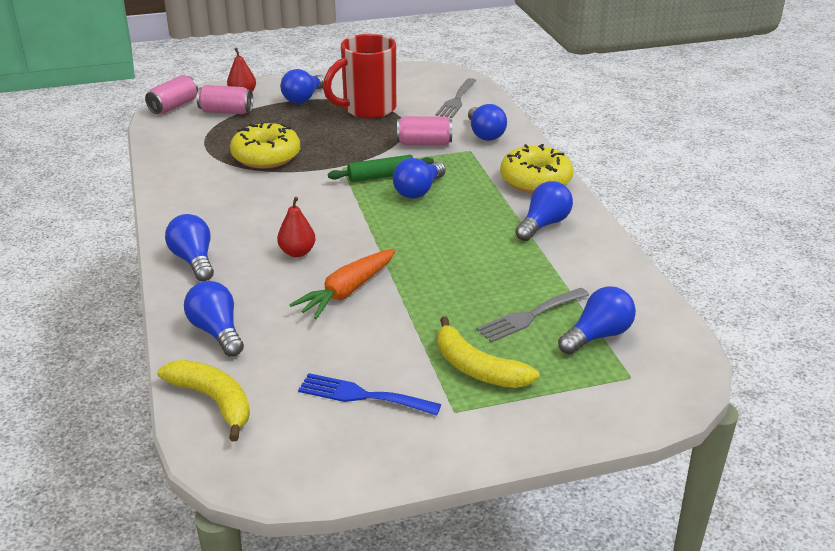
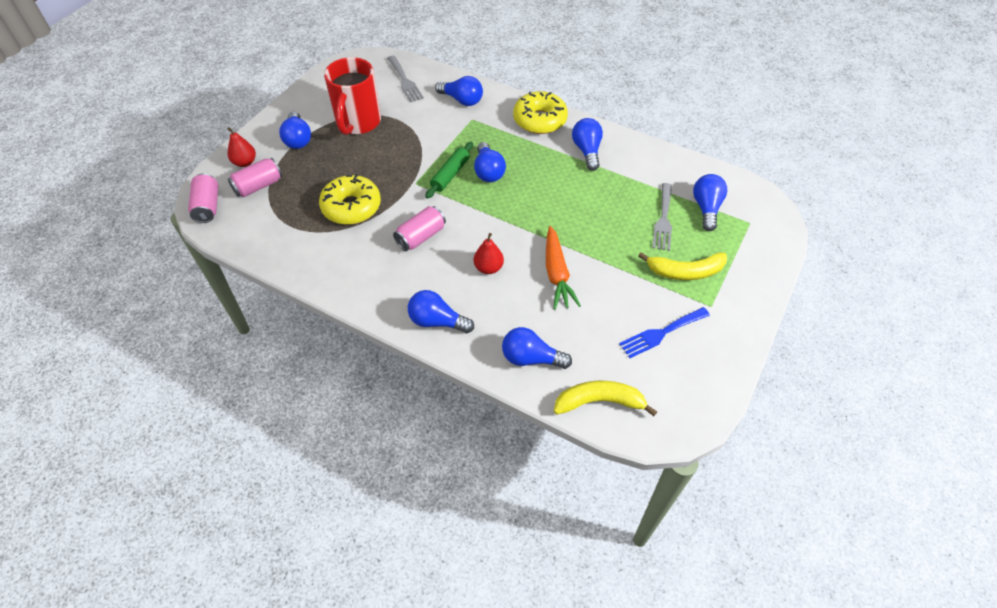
camera: 45 degrees left, 20 degrees up
pink can [397,116,452,145] -> pink can moved to [393,206,446,251]

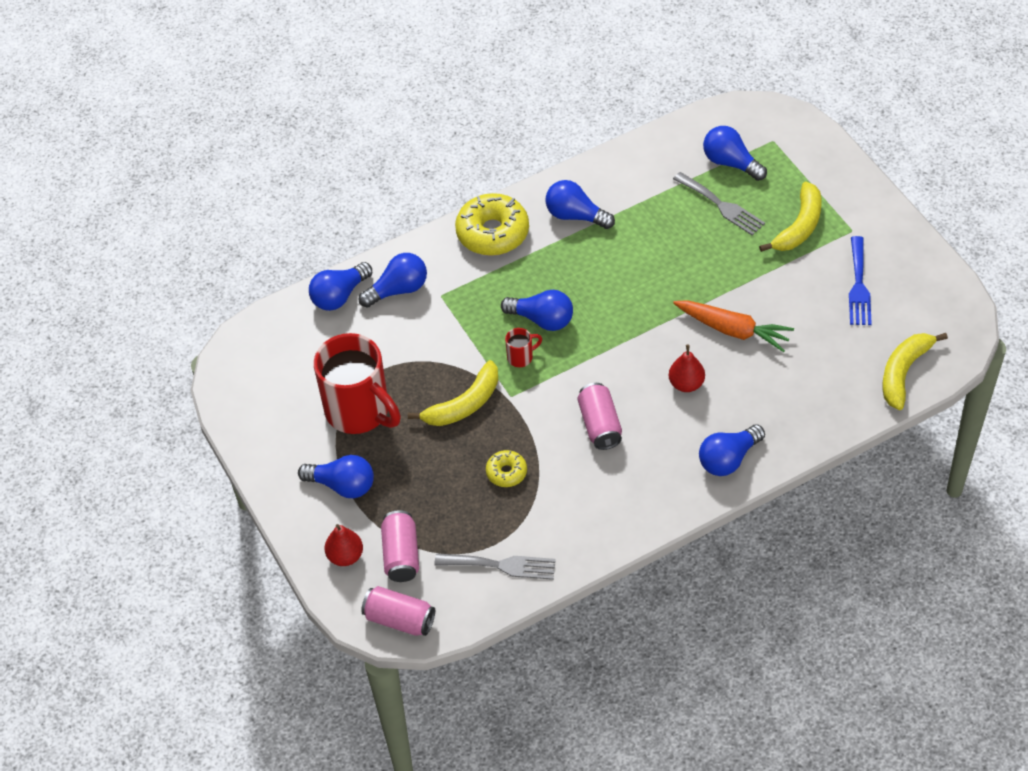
camera: 55 degrees left, 0 degrees up
yellow donut [319,174,381,225] -> yellow donut [486,450,527,487], size x0.52
grey fork [387,56,424,102] -> grey fork moved to [434,553,556,580]
green rolling pin [425,142,473,199] -> red mug [505,328,542,367]
blue light bulb [502,327,572,369] -> blue light bulb moved to [309,262,372,311]
none -> yellow banana [408,360,498,426]

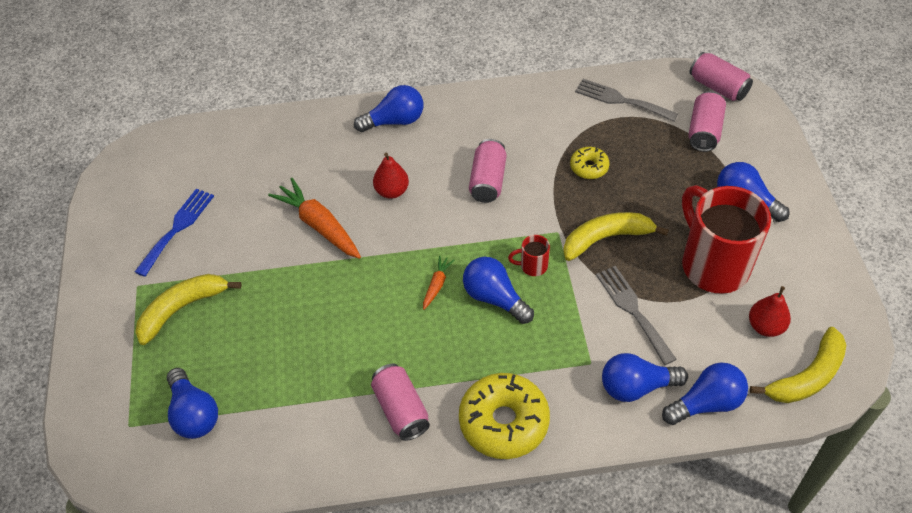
camera: 160 degrees left, 0 degrees up
red pear [325,524,363,566] -> red pear moved to [749,286,791,337]
blue light bulb [545,180,615,229] -> pink can [371,364,430,441]
grey fork [673,172,765,235] -> grey fork moved to [596,266,677,365]
yellow banana [883,333,948,410] -> yellow banana moved to [750,327,846,403]
none -> orange carrot [423,256,454,310]

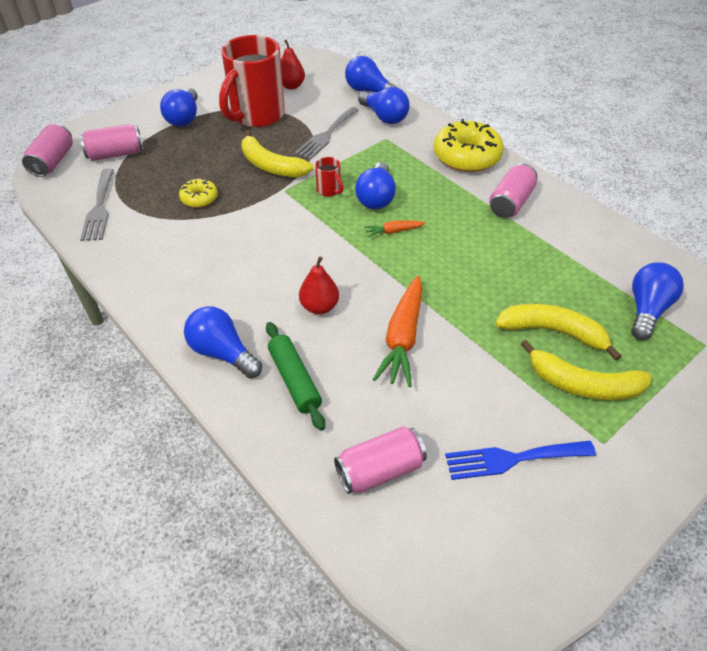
camera: 125 degrees left, 5 degrees down
pink can [469,139,507,203] -> pink can moved to [334,426,427,494]
yellow banana [750,327,846,403] -> yellow banana moved to [495,304,621,361]
none -> green rolling pin [266,322,325,430]

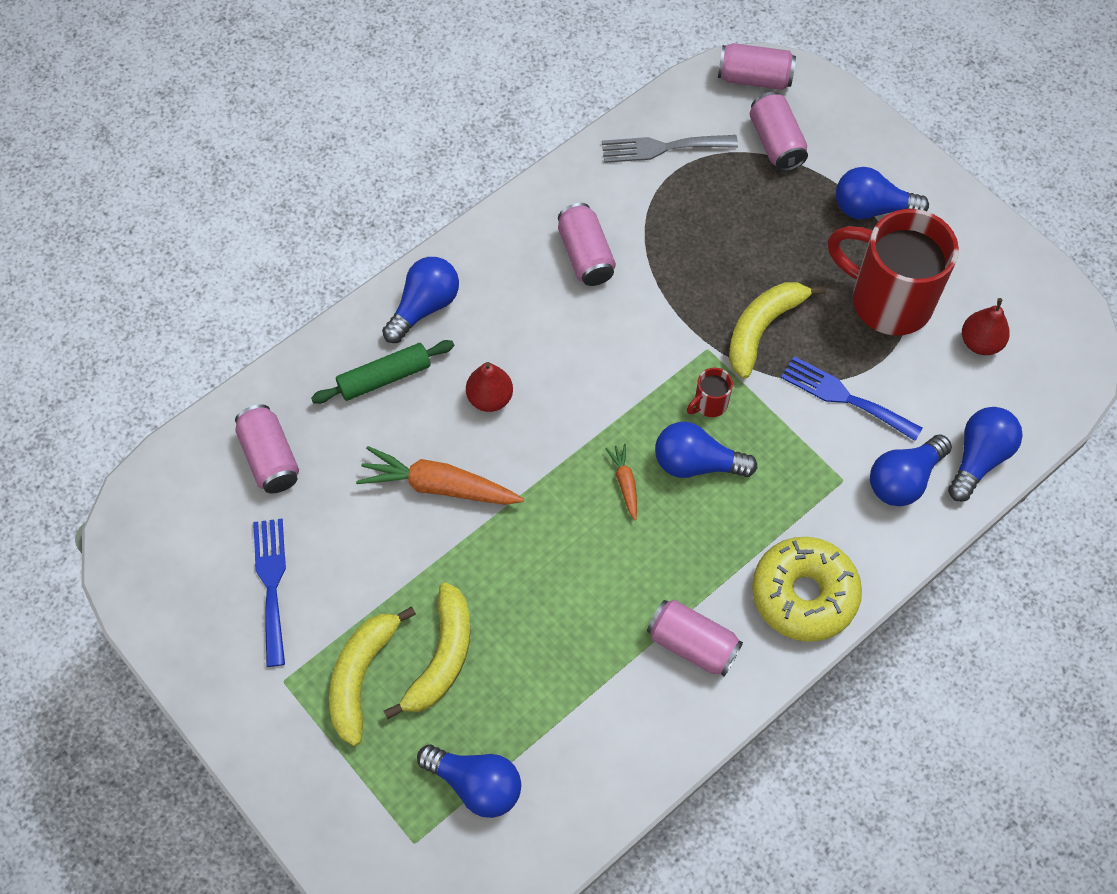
camera: 90 degrees right, 15 degrees up
yellow donut [179,178,218,208] -> none
grey fork [295,107,359,160] -> blue fork [781,356,923,441]
none -> pink can [558,203,616,286]

